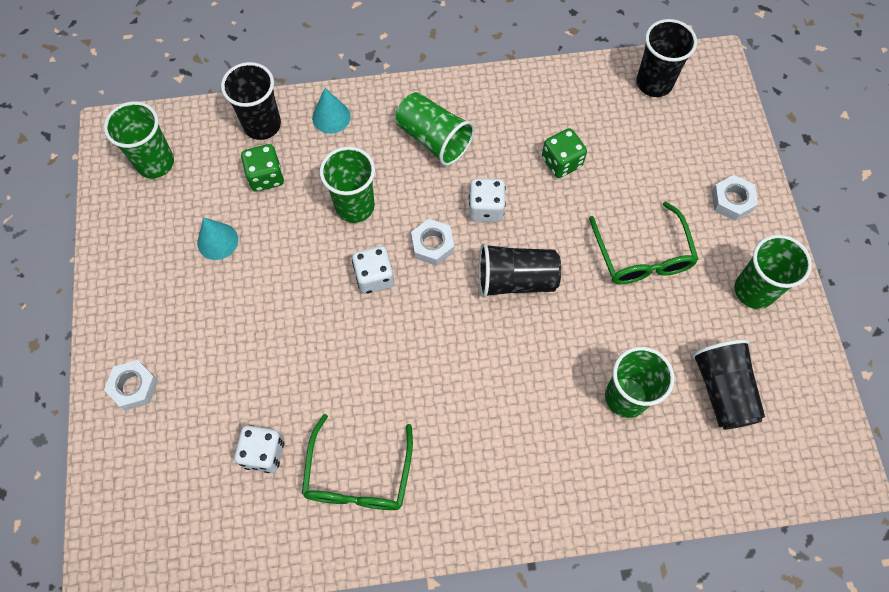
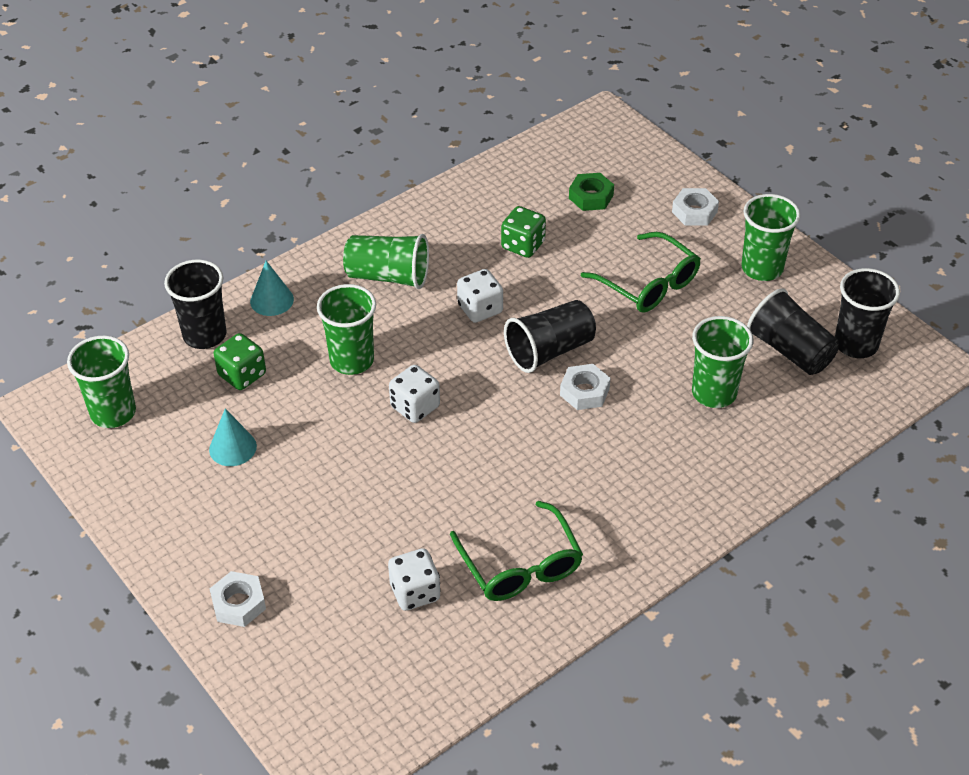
camera: 30 degrees left, 20 degrees down
white nut [411,219,454,266] -> white nut moved to [560,364,610,410]
black cup [636,19,697,97] -> black cup moved to [835,268,900,358]
none -> green nut [569,173,614,211]

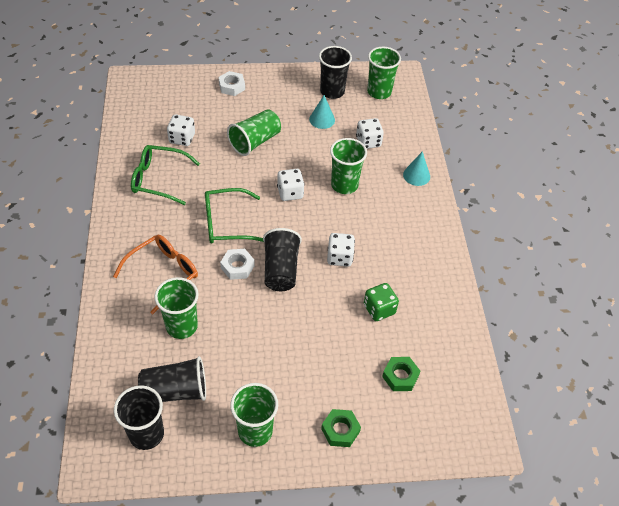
camera: 120 degrees right, 5 degrees up
black cup [164,260,226,349] -> black cup moved to [319,46,352,99]
green dice [214,333,266,390] -> white dice [356,118,384,149]
green cup [343,234,429,289] -> green cup moved to [227,109,281,156]
green glasses [581,232,701,313] -> green glasses moved to [205,188,264,244]
white nut [672,188,719,226] -> green nut [321,409,361,447]
none -> orange glasses [113,235,198,314]

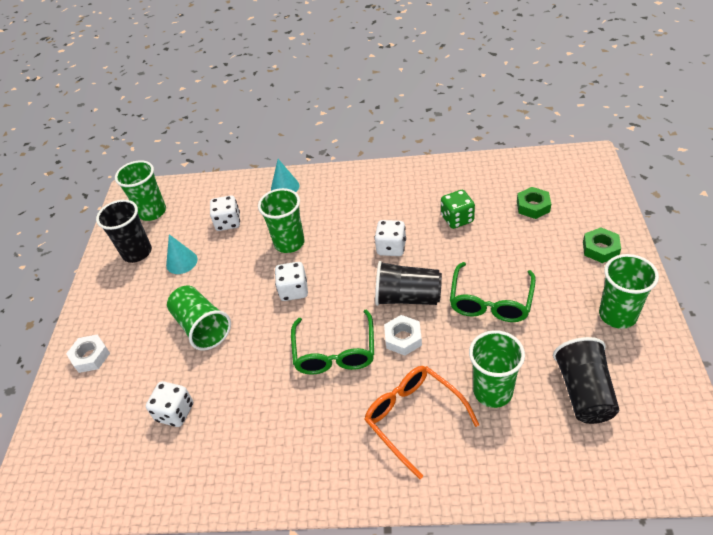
camera: 75 degrees left, 5 degrees down
black cup [114,385,164,450] -> none
green glasses [131,145,200,205] -> green glasses moved to [450,262,536,322]

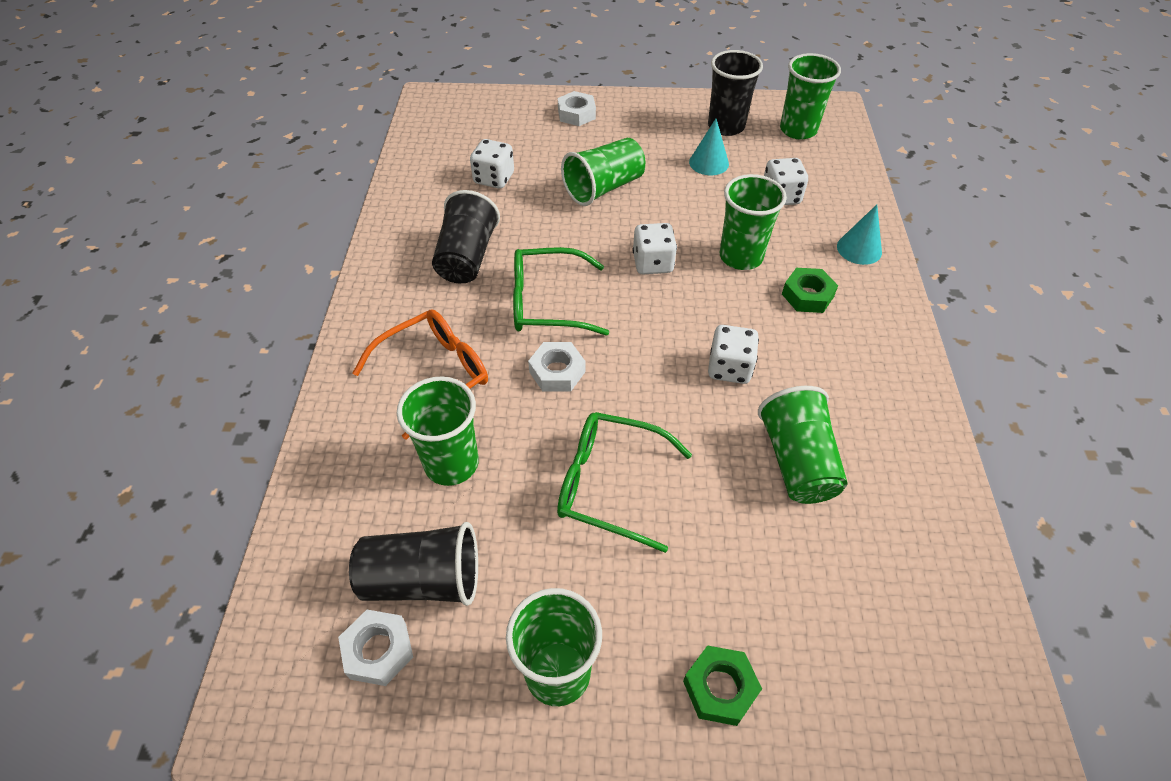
camera: 85 degrees right, 5 degrees up
black cup [375,261,442,306] -> black cup moved to [432,190,500,283]
green dice [441,190,475,229] -> green cup [758,386,848,504]
green nut [517,187,551,219] -> green nut moved to [782,268,838,313]
none -> white nut [338,610,413,686]

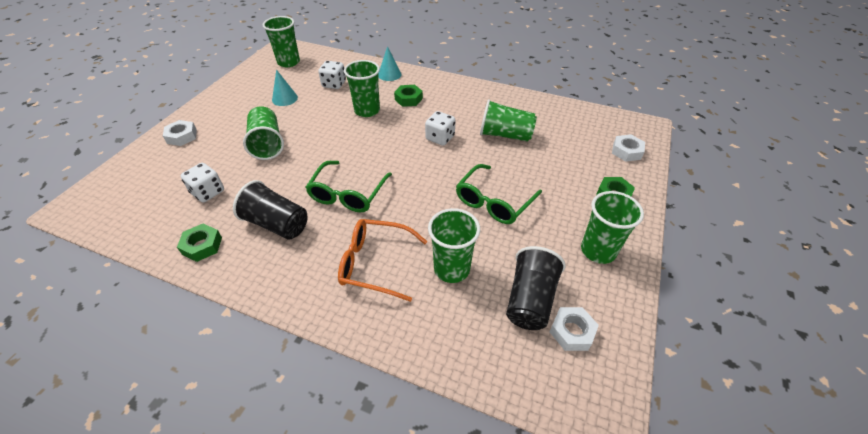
camera: 70 degrees left, 5 degrees down
orange glasses [353,309,488,440] -> orange glasses turned 60 degrees counterclockwise [338,219,427,302]
white nut [528,342,585,392] -> white nut moved to [612,134,645,162]
white dice [633,223,677,274] -> none
black cup [708,50,763,136] -> none
none -> green nut [177,224,222,262]

